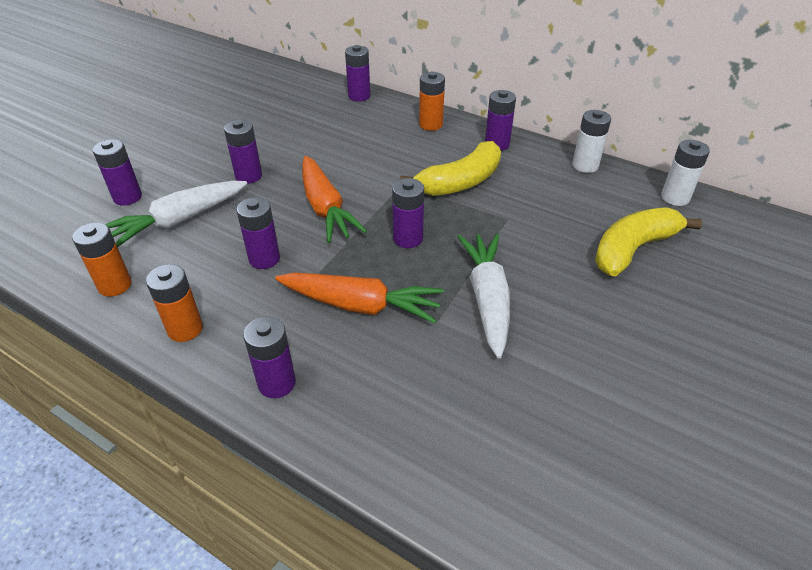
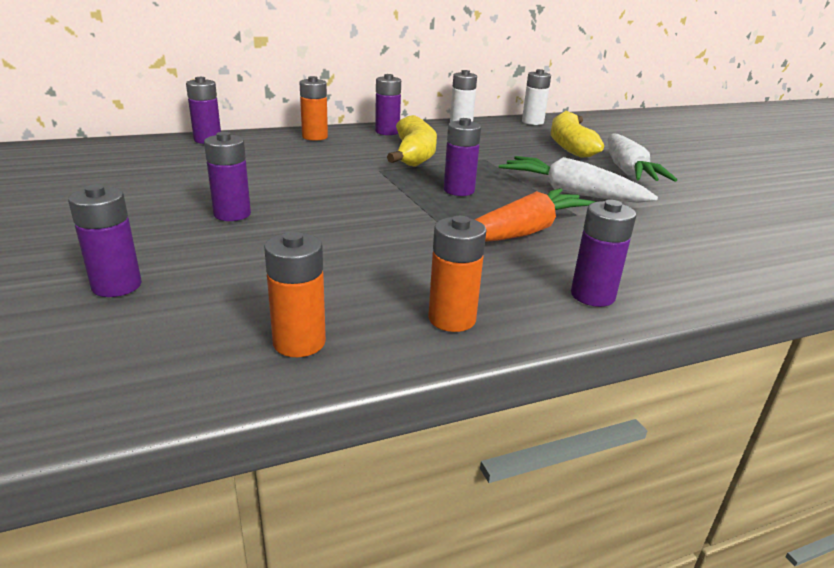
camera: 55 degrees left, 15 degrees down
white carrot [105,181,247,247] -> white carrot moved to [607,133,677,182]
purple battery [236,197,280,269] -> none
orange carrot [302,156,367,243] -> none

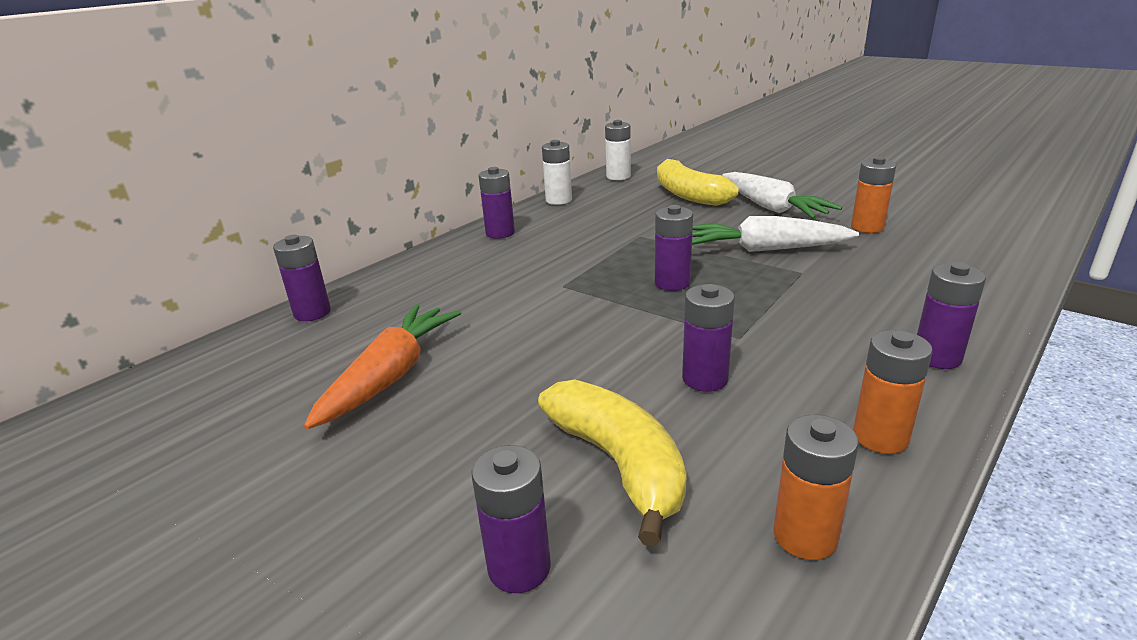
camera: 25 degrees left, 0 degrees up
purple battery [204,132,251,221] -> purple battery moved to [682,284,735,392]
orange battery [300,76,328,141] -> orange battery moved to [851,157,896,233]
yellow banana [387,115,437,167] -> yellow banana moved to [538,380,687,547]
orange carrot [474,188,597,242] -> orange carrot moved to [304,304,461,429]

